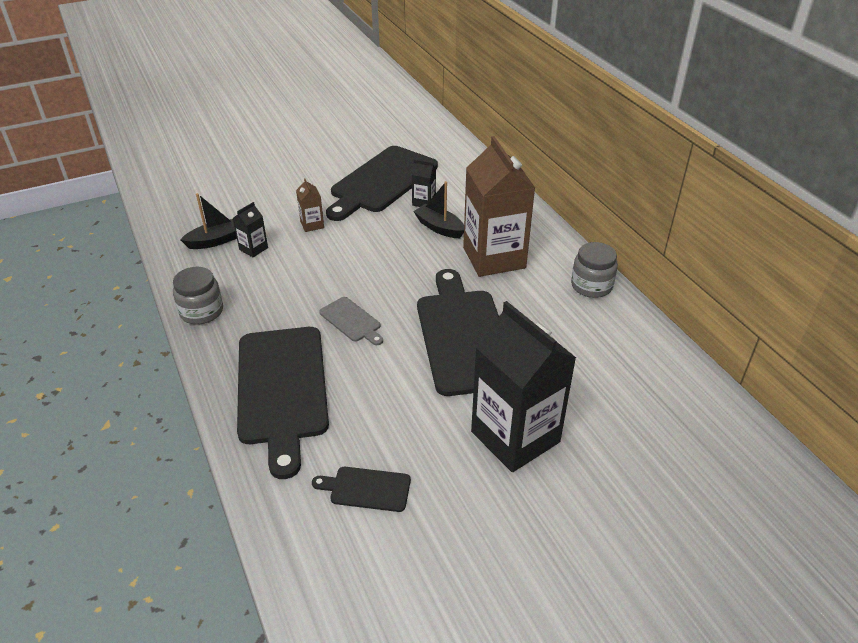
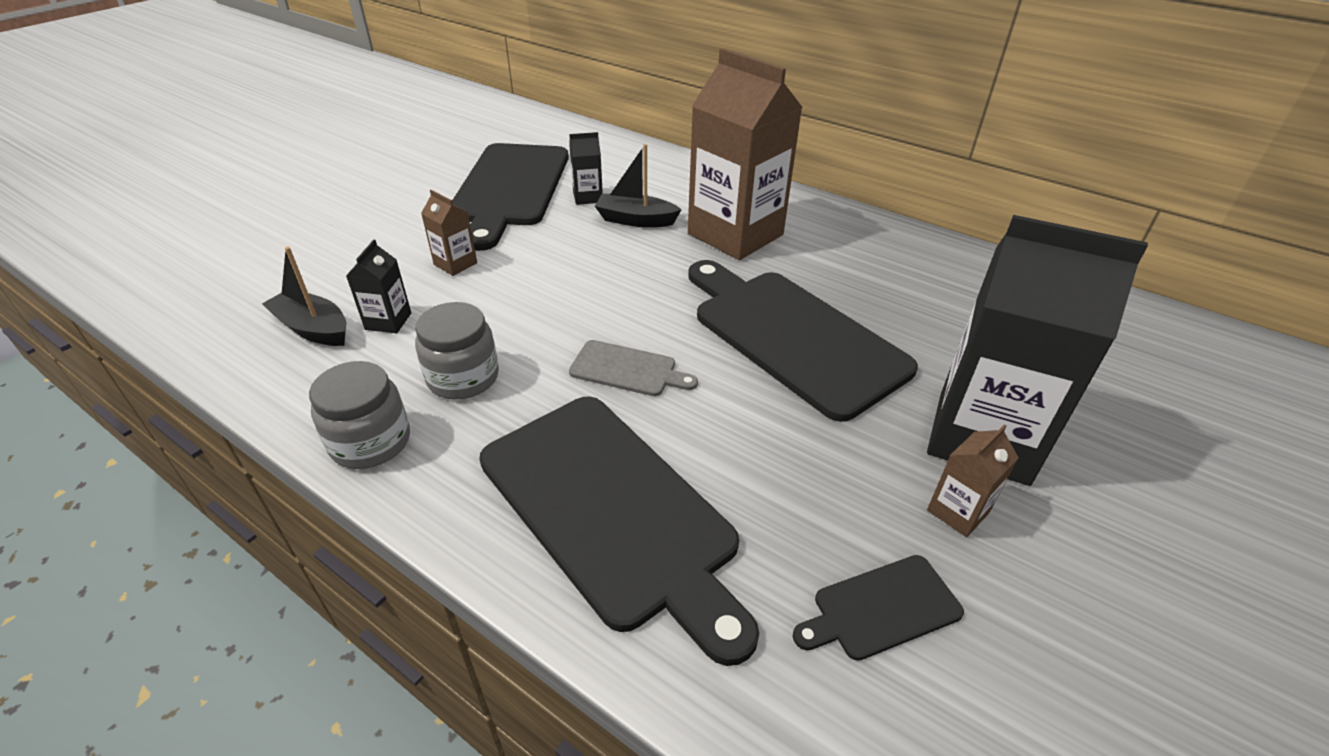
camera: 30 degrees left, 0 degrees up
black boat [180,193,237,249] -> black boat turned 90 degrees counterclockwise [262,247,347,346]
grey jar [571,242,618,298] -> grey jar moved to [415,302,499,399]
none -> brown carton [927,424,1019,537]

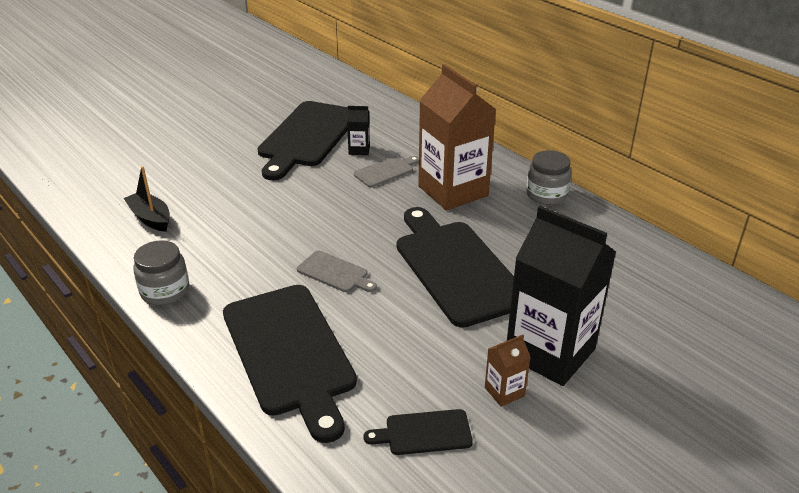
camera: 15 degrees right, 5 degrees down
black carton [346,239,411,333] -> none
grey jar [415,302,499,399] -> grey jar moved to [526,150,572,205]
brown carton [421,190,477,276] -> none
black boat [595,144,682,227] -> grey cutting board [354,156,419,187]

